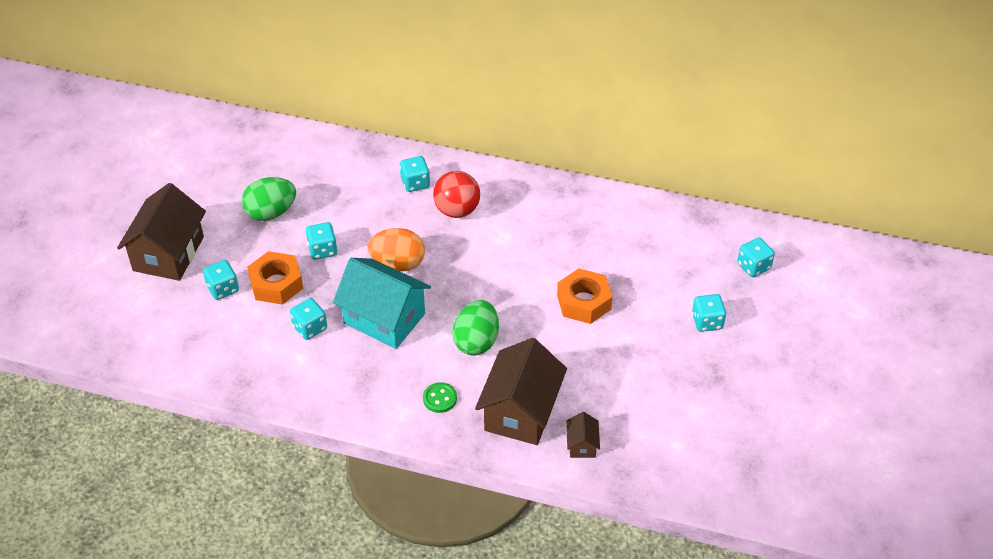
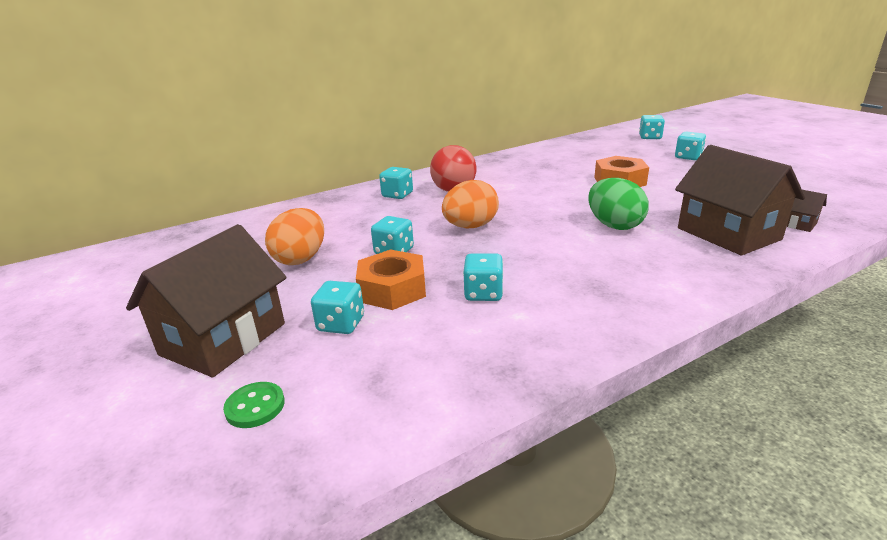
camera: 45 degrees left, 20 degrees down
brown house [117,183,206,281] -> brown house turned 60 degrees clockwise [126,224,287,377]
green egg [242,177,296,221] -> orange egg [265,208,324,265]
turquoise house [333,258,431,349] -> none
green button [423,382,457,413] -> green button moved to [223,382,285,428]

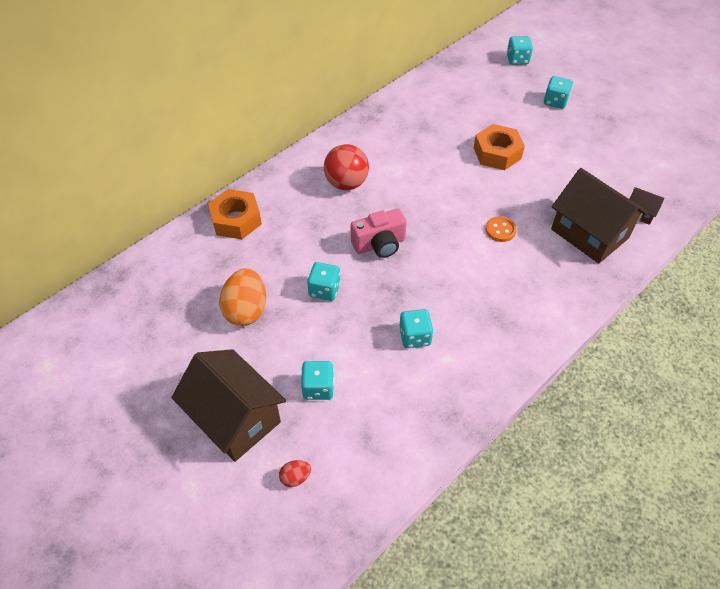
camera: 15 degrees left, 25 degrees up
brown house [126,224,287,377] -> brown house turned 60 degrees counterclockwise [171,349,286,462]
green button [223,382,285,428] -> red egg [279,460,311,487]
orange nut [356,249,426,310] -> orange nut moved to [208,189,262,239]
turquoise dice [379,167,413,199] -> none
orange egg [442,180,499,228] -> pink camera [351,209,407,258]
green egg [588,178,648,230] -> orange button [486,216,517,242]

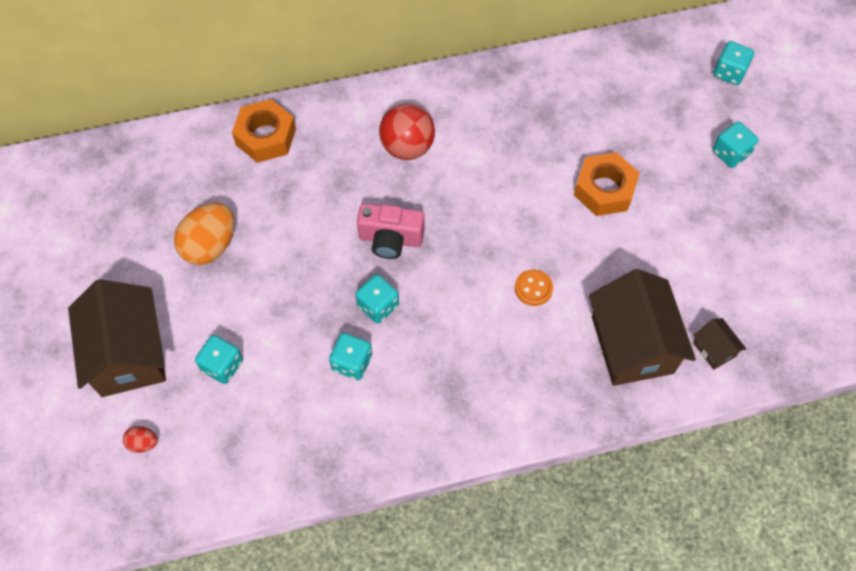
camera: 30 degrees right, 10 degrees up
turquoise dice [307,262,341,301] -> turquoise dice moved to [355,274,399,324]

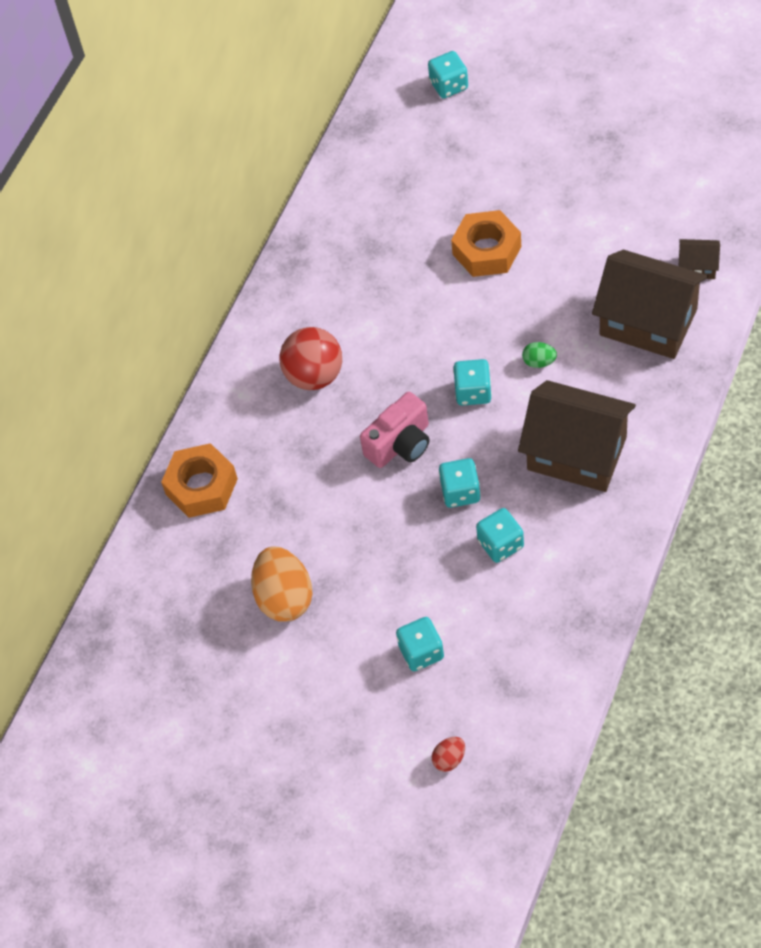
camera: 45 degrees left, 5 degrees down
brown house [68,279,166,397] -> brown house moved to [518,380,636,492]
orange button [515,269,553,306] -> green egg [522,342,557,368]
turquoise dice [713,121,759,168] -> turquoise dice moved to [453,359,492,406]

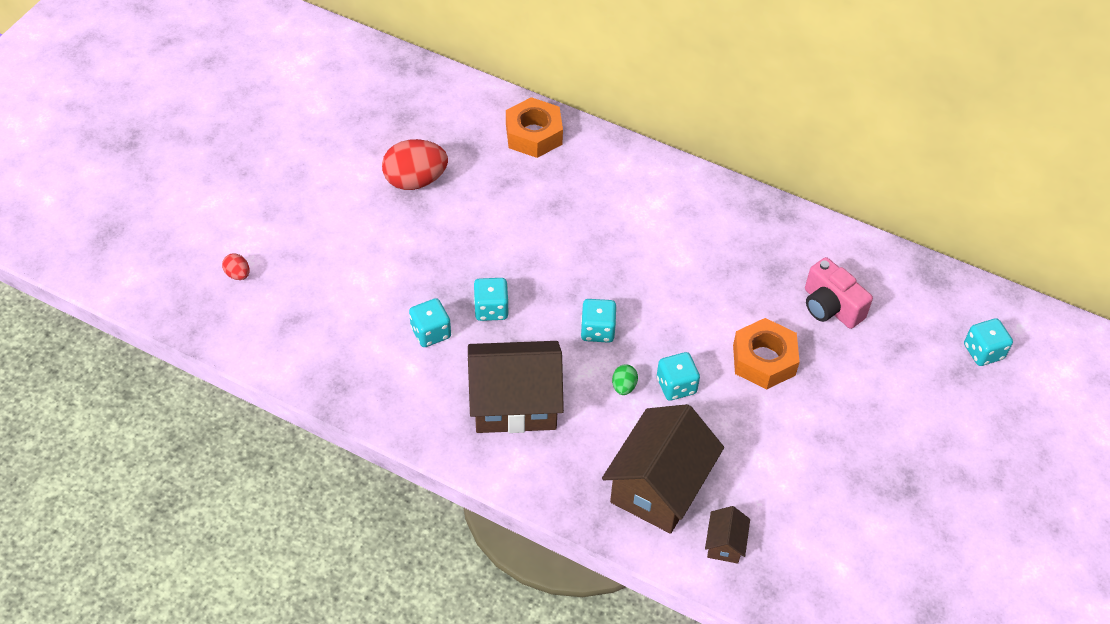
camera: 85 degrees right, 5 degrees down
orange egg [251,546,313,622] -> red egg [382,139,448,190]
red ball [279,327,342,390] -> none
pink camera [360,392,430,468] -> pink camera moved to [805,257,873,329]
turquoise dice [396,617,444,671] -> turquoise dice moved to [657,352,700,401]
brown house [518,380,636,492] -> brown house turned 60 degrees clockwise [468,341,564,433]

